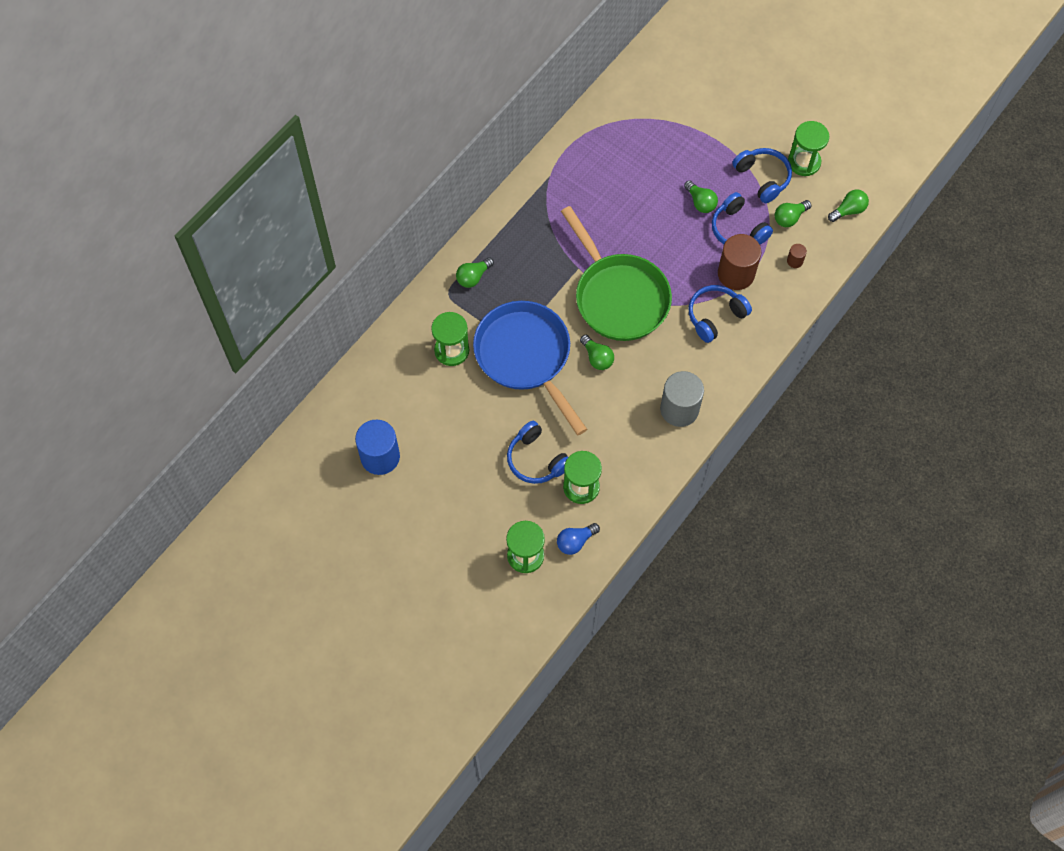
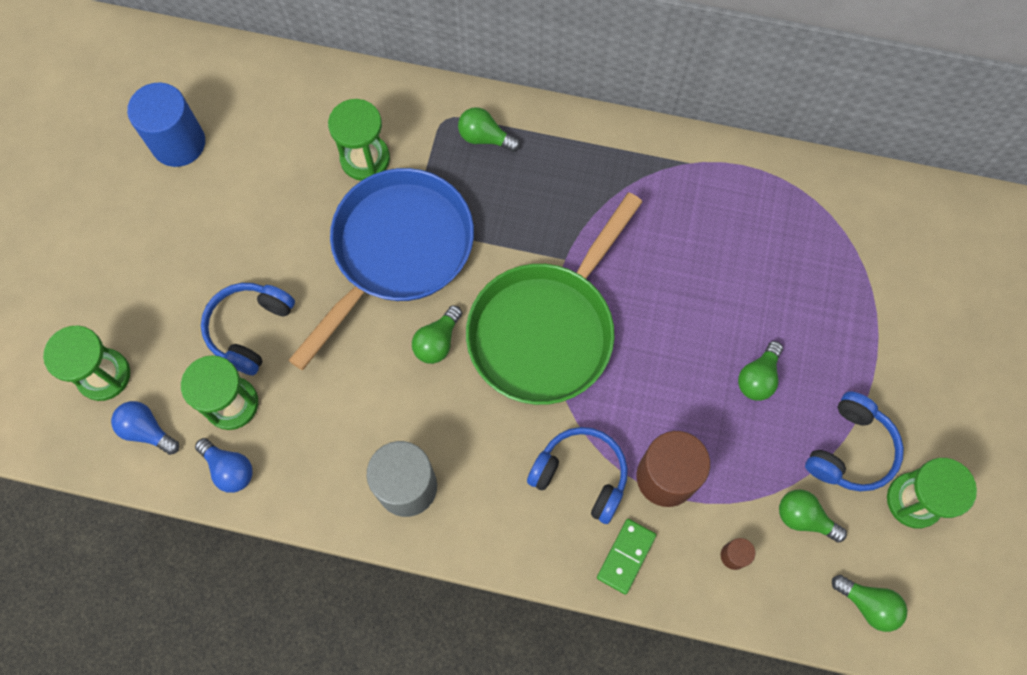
camera: 65 degrees right, 5 degrees up
blue headphones [712,192,773,245] -> none
none -> blue light bulb [195,438,253,493]
none -> green domino [597,519,656,594]

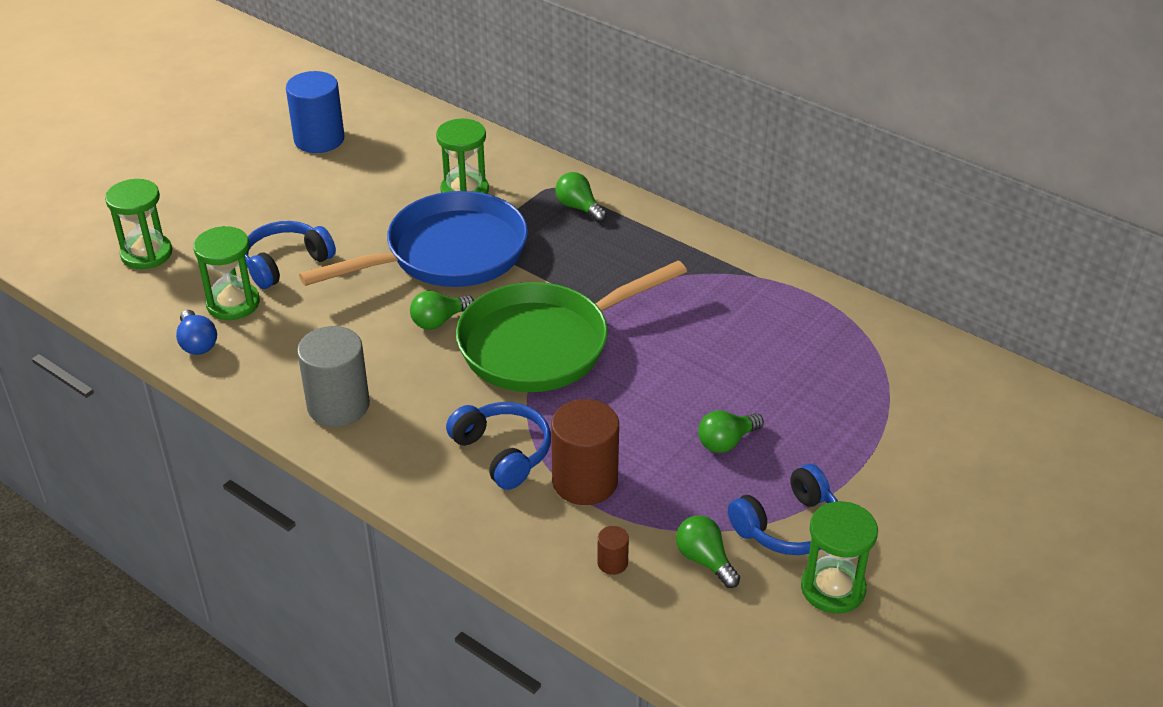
camera: 25 degrees right, 30 degrees down
blue light bulb [111,401,179,455] -> none
green domino [597,519,656,594] -> none
green light bulb [832,575,907,632] -> none

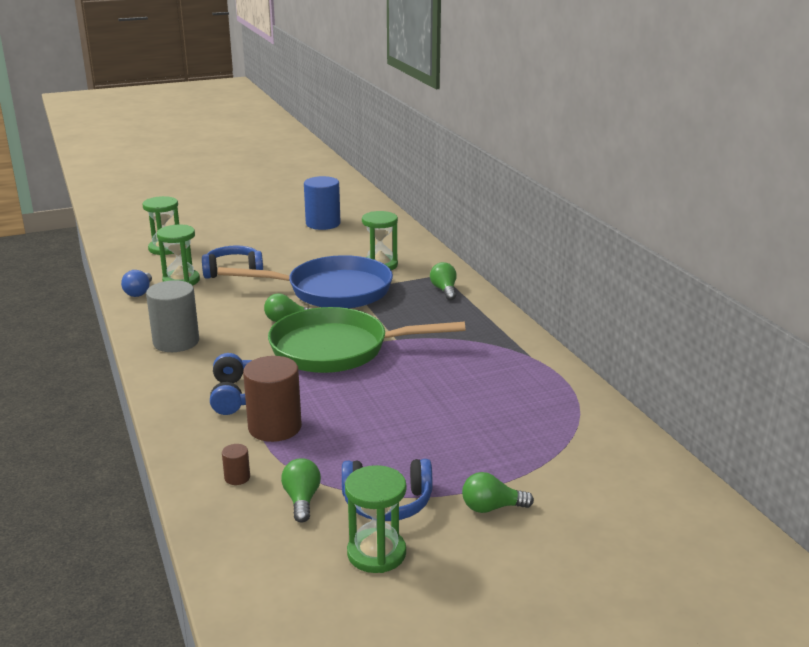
camera: 30 degrees right, 15 degrees down
green light bulb [698,410,764,453] -> green light bulb moved to [462,472,534,513]

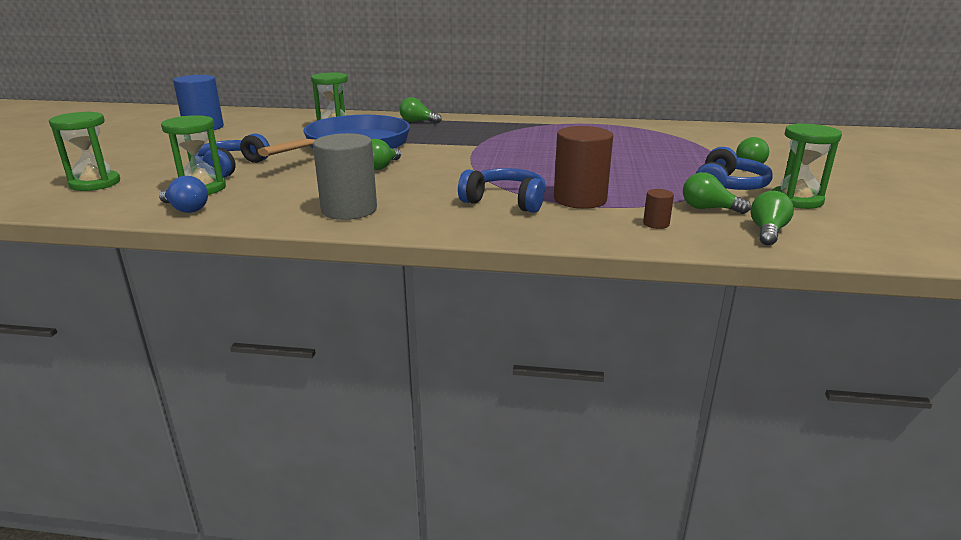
camera: 60 degrees left, 0 degrees up
green pan [268,307,466,373] -> none
none -> green light bulb [750,191,794,245]

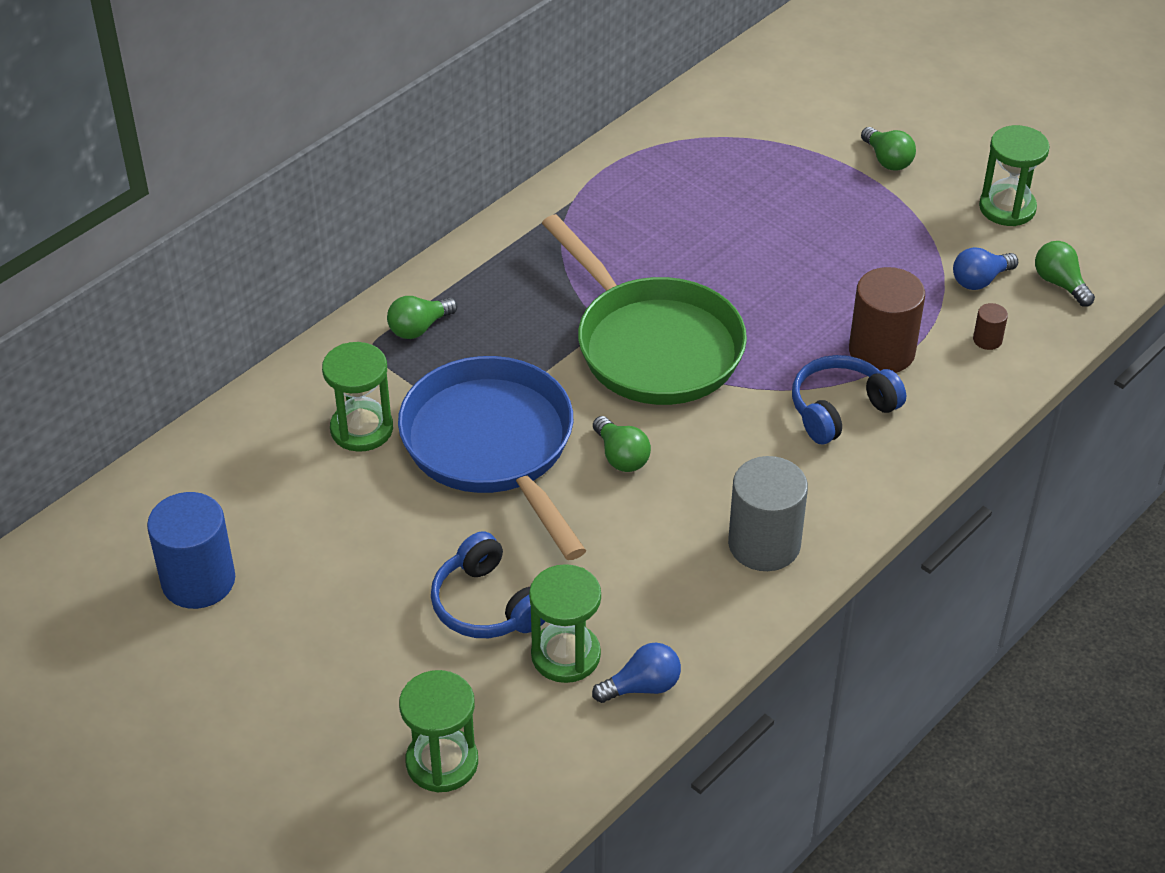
camera: 55 degrees left, 20 degrees up
green light bulb [683,172,751,214] -> blue light bulb [953,247,1018,290]
blue headphones [695,147,773,190] -> none
none -> green pan [542,214,747,405]

